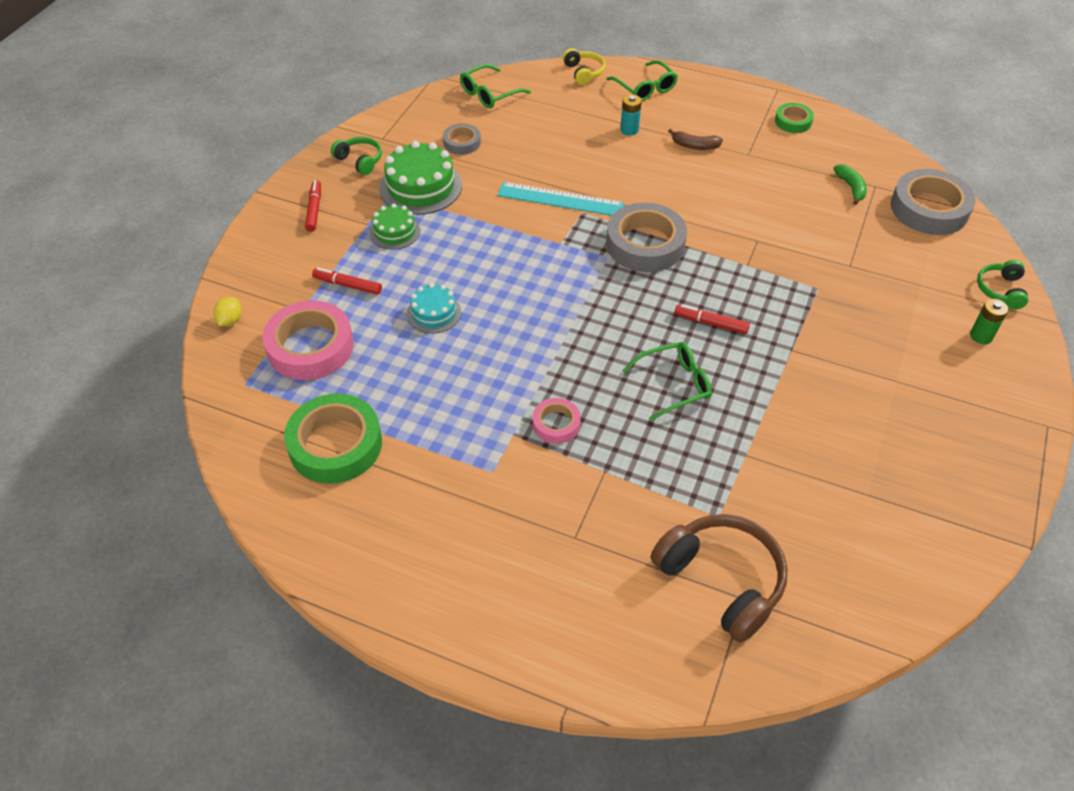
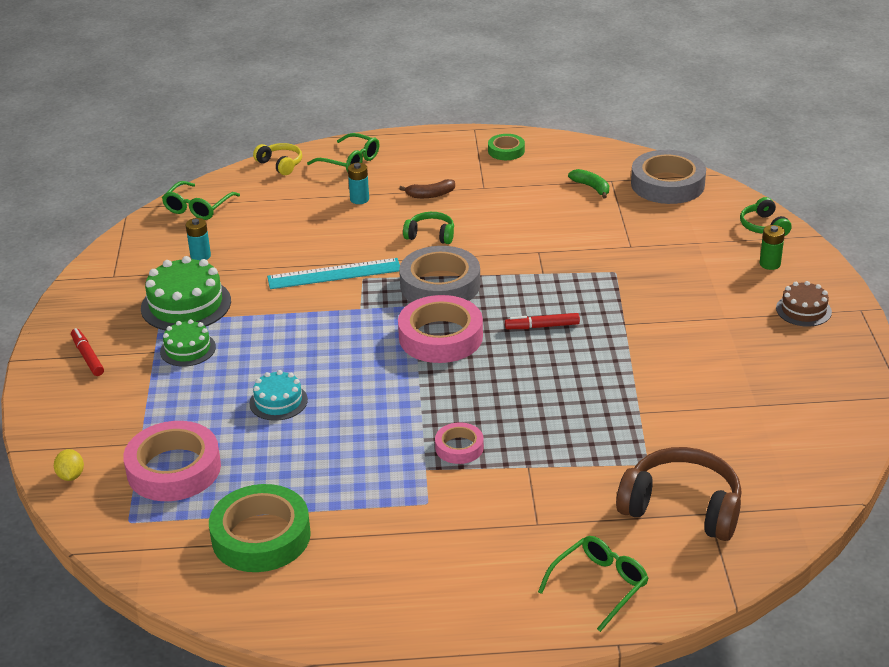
camera: 25 degrees left, 15 degrees down
red marker [312,268,382,295] -> none
green headphones [331,137,382,175] -> green headphones moved to [403,212,454,244]
grey tape [443,123,481,155] -> turquoise battery [186,218,211,260]
green glasses [623,342,712,421] -> green glasses moved to [538,536,649,632]
none -> pink tape [398,295,483,363]
none -> brown cake [776,281,832,327]

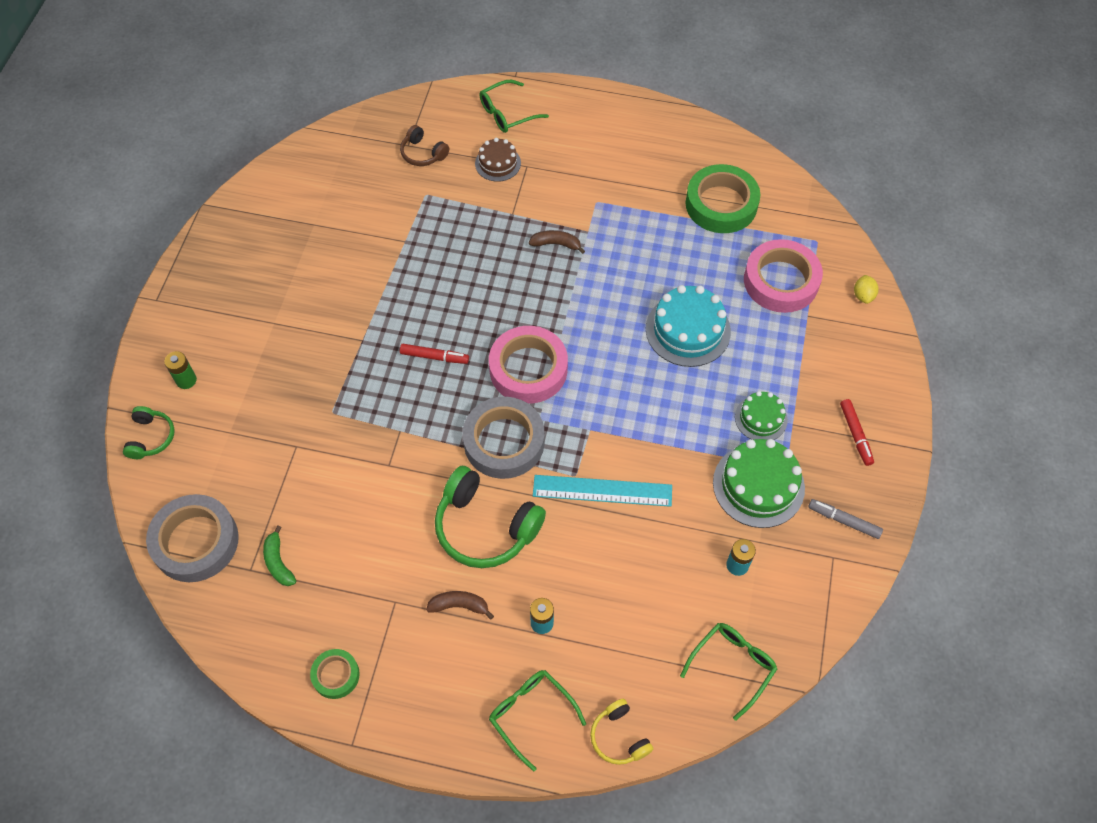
camera: 165 degrees left, 25 degrees up
turquoise cake [249,370,308,421] -> turquoise cake [646,285,731,367], size x1.69
green headphones [403,212,454,244] -> green headphones [435,466,546,568], size x1.87
pink tape [435,423,484,464] -> brown banana [529,230,585,254]
brown headphones [616,447,742,541] -> brown headphones [400,125,449,166], size x0.53
brown cake [776,281,832,327] -> brown cake moved to [475,138,521,182]
none -> grey marker [808,499,883,539]

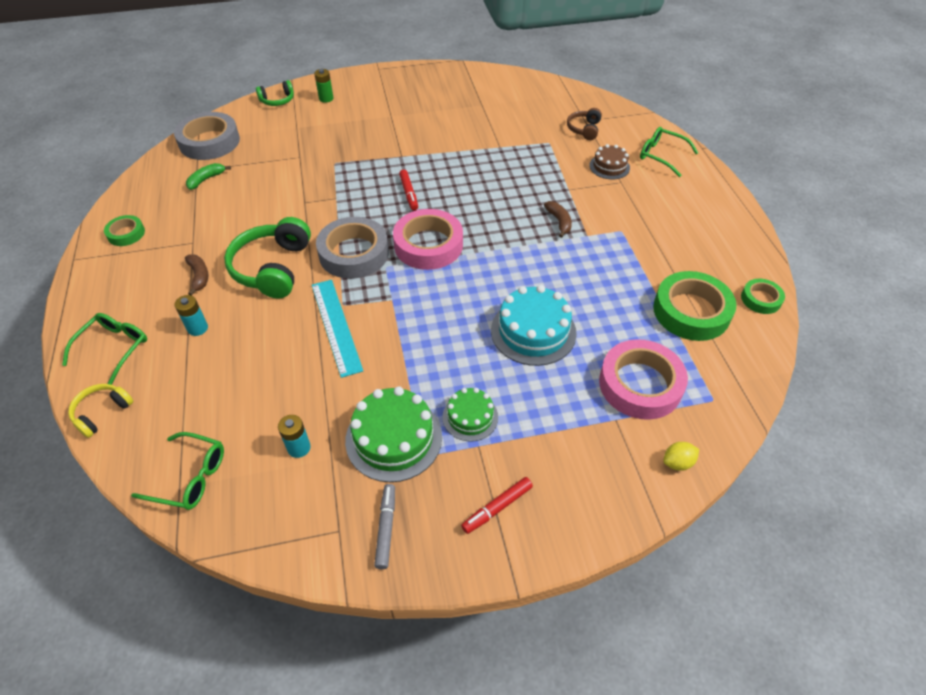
camera: 65 degrees right, 10 degrees down
none -> green tape [741,279,785,314]

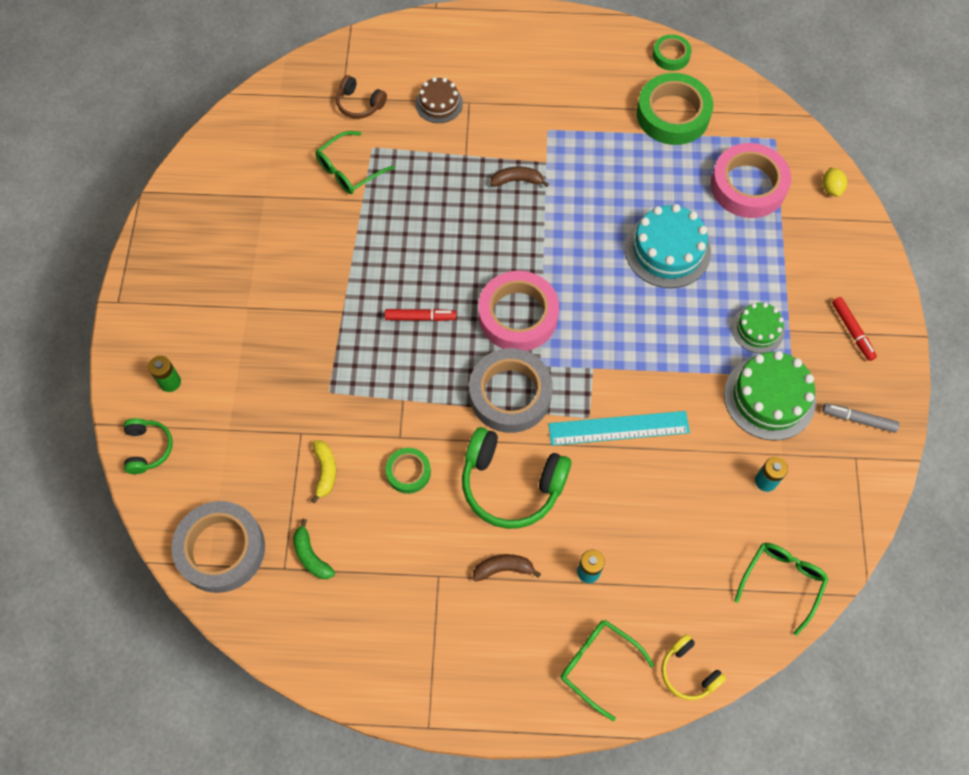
camera: 75 degrees left, 15 degrees up
green tape [104,215,145,246] -> green tape moved to [386,448,431,494]
green glasses [640,127,698,177] -> green glasses moved to [315,131,395,194]
none -> yellow banana [311,440,336,503]

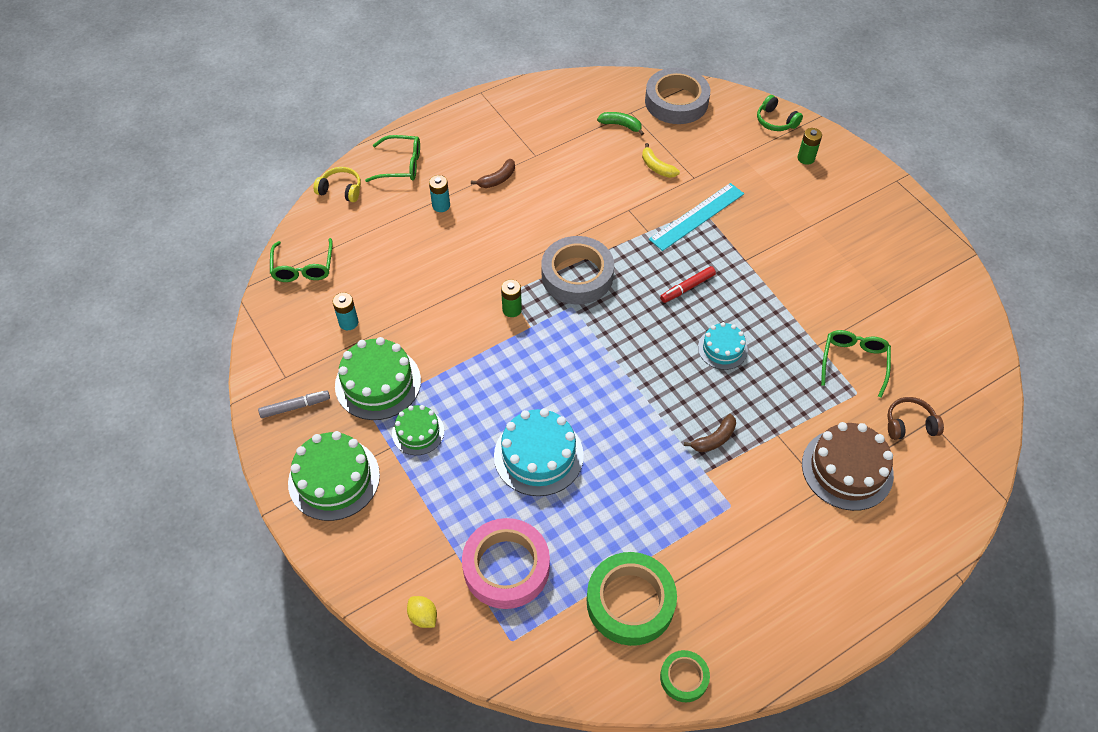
camera: 145 degrees right, 10 degrees down
green tape [386,448,431,494] -> none
brown cake [415,77,463,123] -> brown cake [802,422,894,511], size x1.69
green headphones [462,427,571,529] -> none
pink tape [478,271,559,351] -> none
turquoise ruler [548,411,690,446] -> turquoise ruler moved to [649,183,744,251]
red marker [832,297,877,361] -> green cake [288,431,380,521]
none -> green battery [501,279,522,317]
none -> turquoise cake [698,322,748,370]

